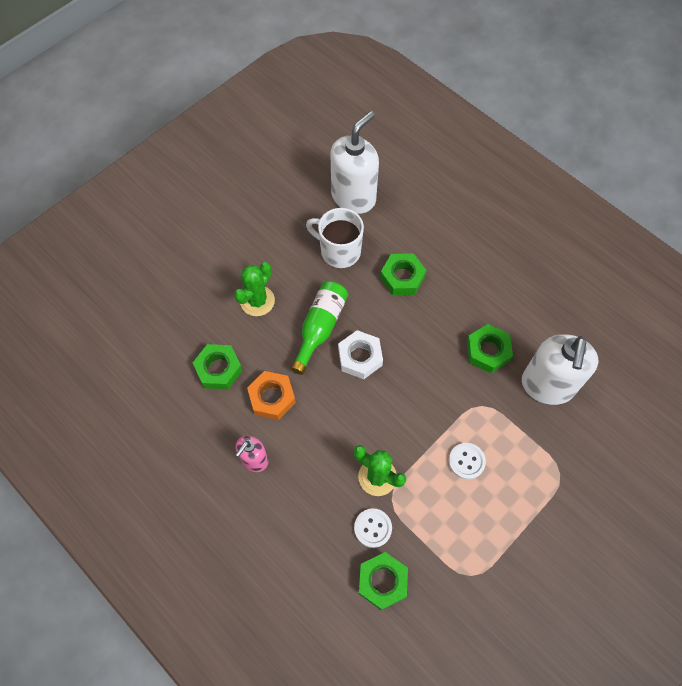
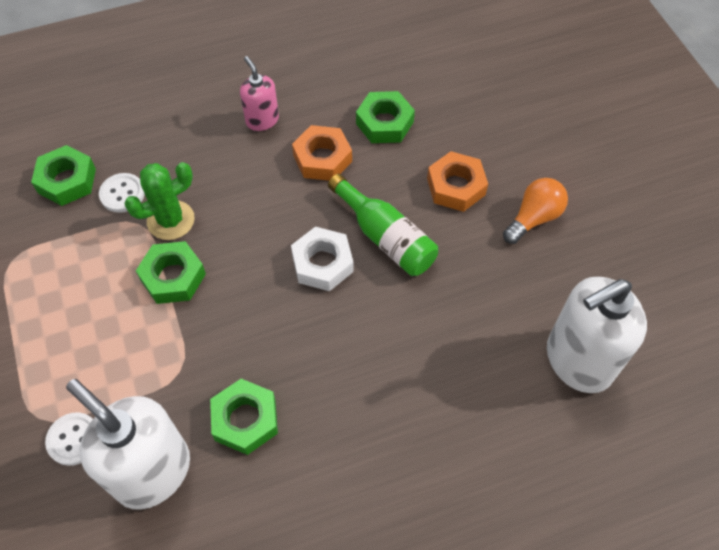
camera: 115 degrees right, 5 degrees down
green cactus [234,262,275,316] -> orange nut [427,151,488,212]
white mug [306,208,364,268] -> none
white soap dispenser [330,111,379,214] -> white soap dispenser turned 90 degrees clockwise [547,277,647,393]
green nut [380,253,426,295] -> green nut moved to [136,241,206,304]
white button [449,443,486,480] -> white button moved to [45,412,93,466]
none -> orange light bulb [503,178,568,244]

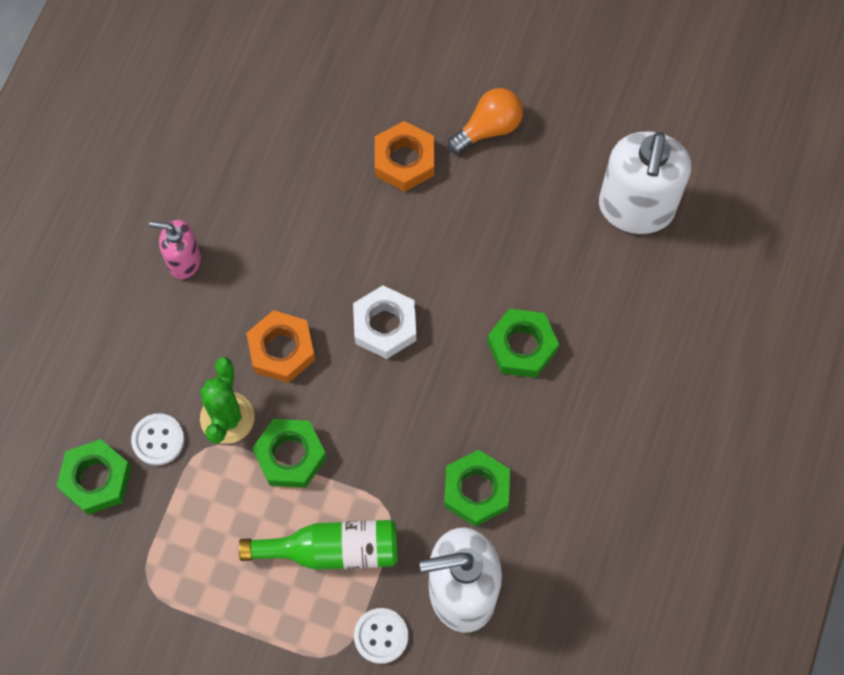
camera: 50 degrees left, 10 degrees up
orange nut [292,125,352,181] -> orange nut moved to [246,310,315,383]
green bottle [328,174,438,276] -> green bottle moved to [239,520,398,570]
green nut [356,91,415,143] -> green nut moved to [487,308,559,378]
orange light bulb [503,178,568,244] -> orange light bulb turned 60 degrees clockwise [448,88,523,154]

